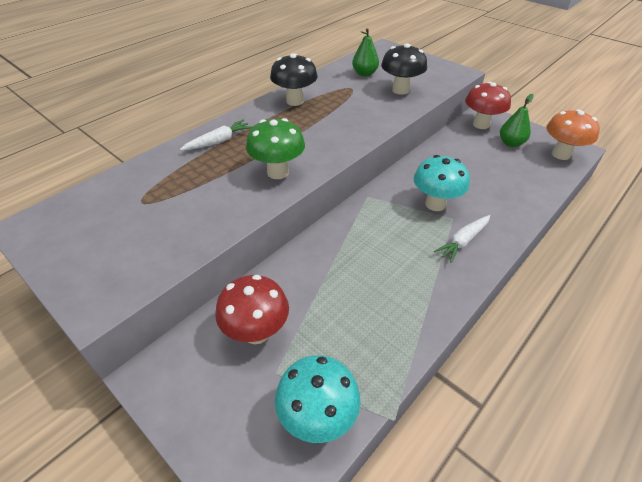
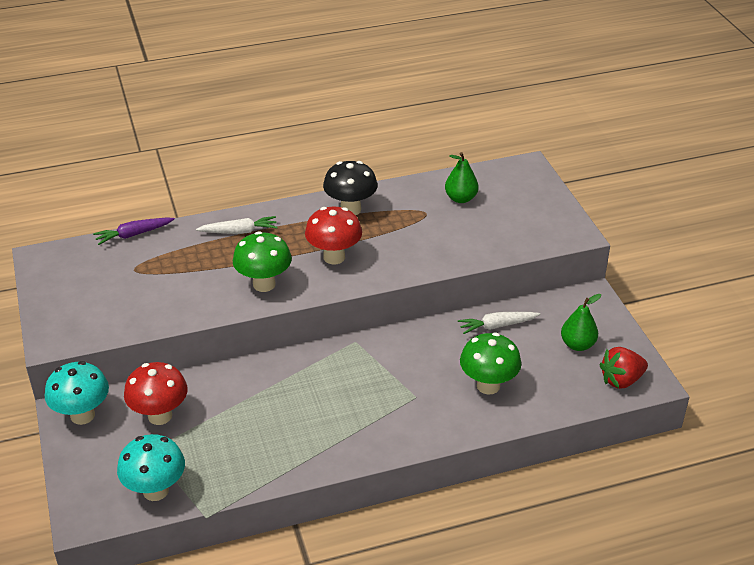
camera: 30 degrees right, 5 degrees down
black mushroom [381,43,427,95] -> none
turquoise mushroom [414,155,470,211] -> turquoise mushroom moved to [45,361,109,425]
white carrot [434,215,490,263] -> white carrot moved to [458,312,540,334]
red mushroom [465,82,511,129] -> red mushroom moved to [305,207,362,265]
orange mushroom [546,109,600,160] -> red strawberry [599,347,648,389]
none -> purple carrot [93,218,175,245]
none -> green mushroom [460,333,521,395]

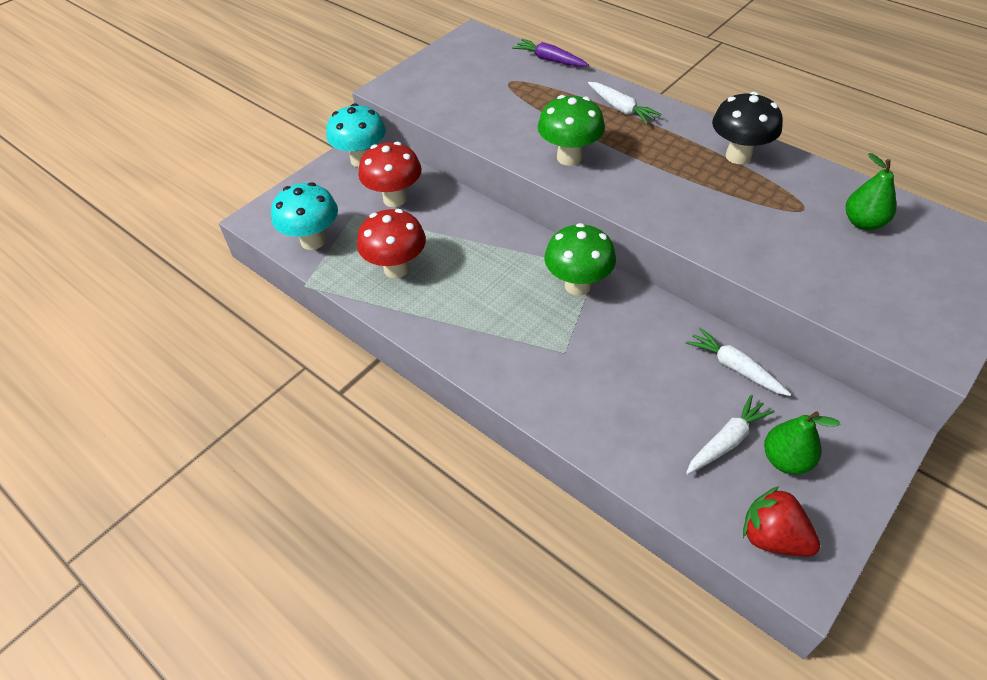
camera: 60 degrees right, 10 degrees up
red mushroom [305,207,362,265] -> red mushroom moved to [357,209,426,278]
green mushroom [460,333,521,395] -> green mushroom moved to [544,223,616,296]
none -> white carrot [686,395,775,474]

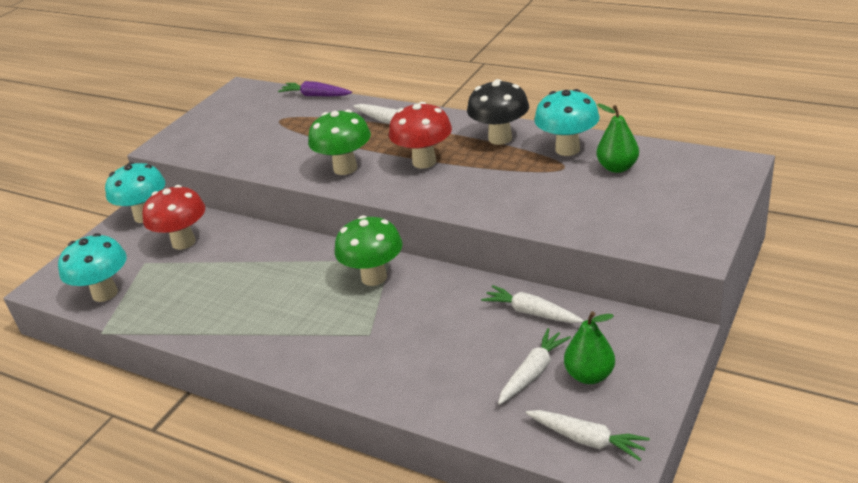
camera: 10 degrees left, 15 degrees down
red mushroom [357,209,426,278] -> red mushroom moved to [389,102,452,169]
red strawberry [743,486,820,556] -> white carrot [526,410,650,461]
none -> turquoise mushroom [534,89,600,156]

